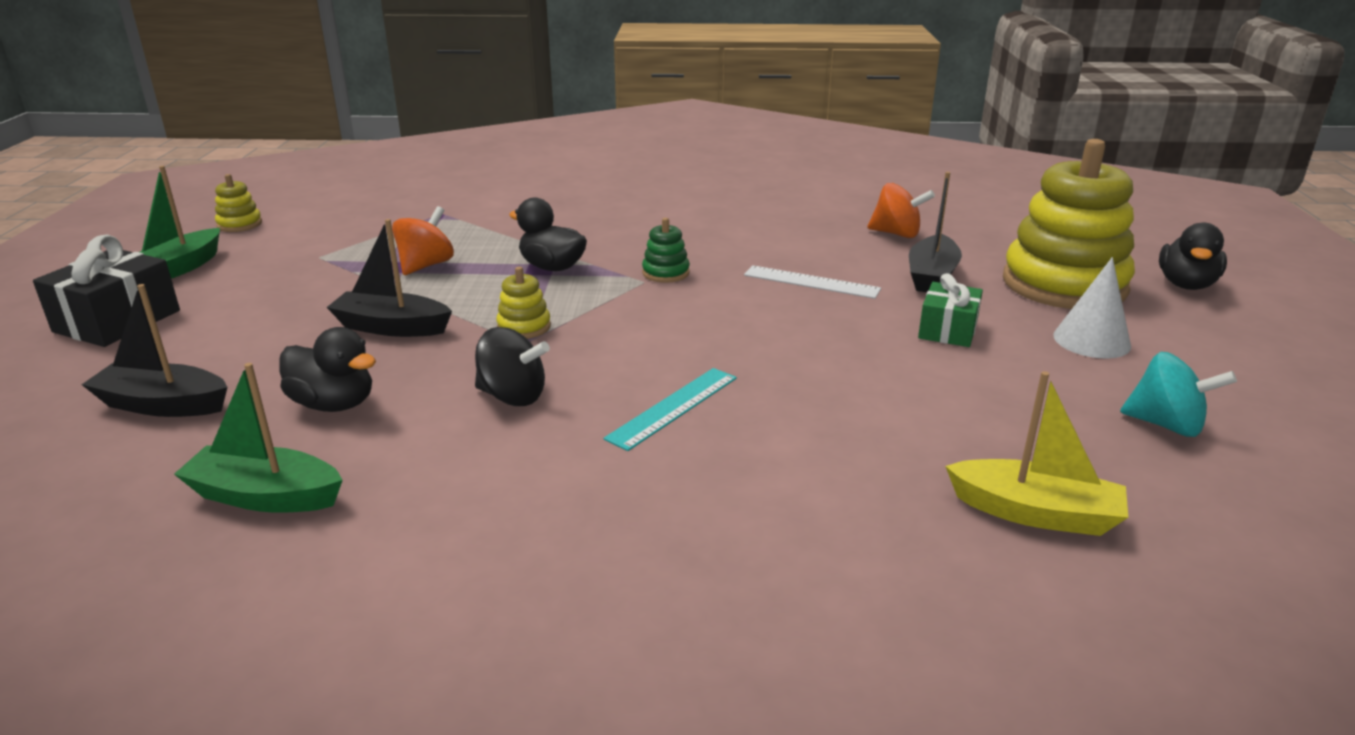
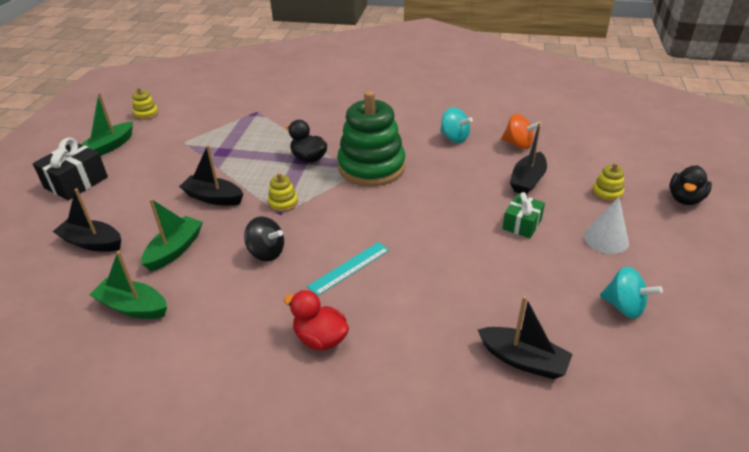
camera: 10 degrees right, 10 degrees up
black duck [279,327,376,412] -> green boat [141,198,203,271]
orange spinning top [392,206,454,275] -> none
green stacking toy [642,218,690,283] -> green stacking toy [337,91,405,186], size x2.46
white ruler [744,265,881,299] -> none
yellow boat [945,371,1128,536] -> black boat [478,296,573,379]
yellow stacking toy [1003,139,1135,309] -> yellow stacking toy [592,163,624,202], size x0.41
none -> red duck [284,290,349,350]
none -> turquoise spinning top [440,107,473,143]

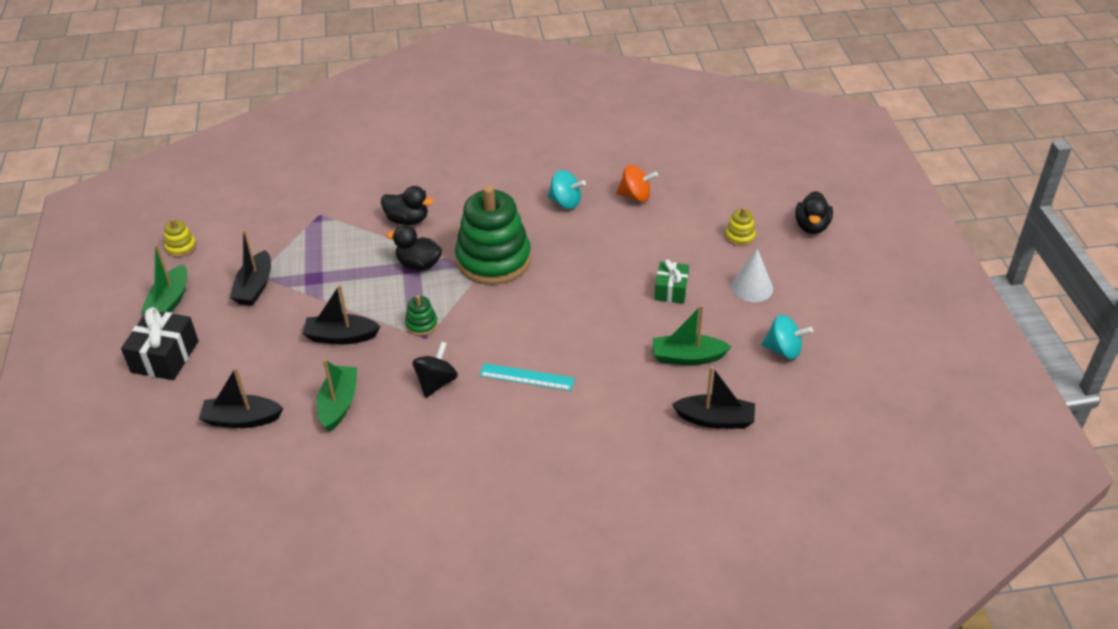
camera: 20 degrees left, 5 degrees up
green boat [89,251,167,319] -> green boat moved to [653,305,732,365]
black spinning top [244,216,284,261] -> black spinning top turned 75 degrees counterclockwise [412,342,458,398]
yellow stacking toy [268,173,298,212] -> green stacking toy [405,295,438,336]
red duck [284,290,349,350] -> none
turquoise ruler [307,242,389,296] -> turquoise ruler turned 75 degrees clockwise [479,363,575,391]
black boat [510,123,547,195] -> black boat moved to [230,229,271,306]
none -> black duck [381,186,434,225]

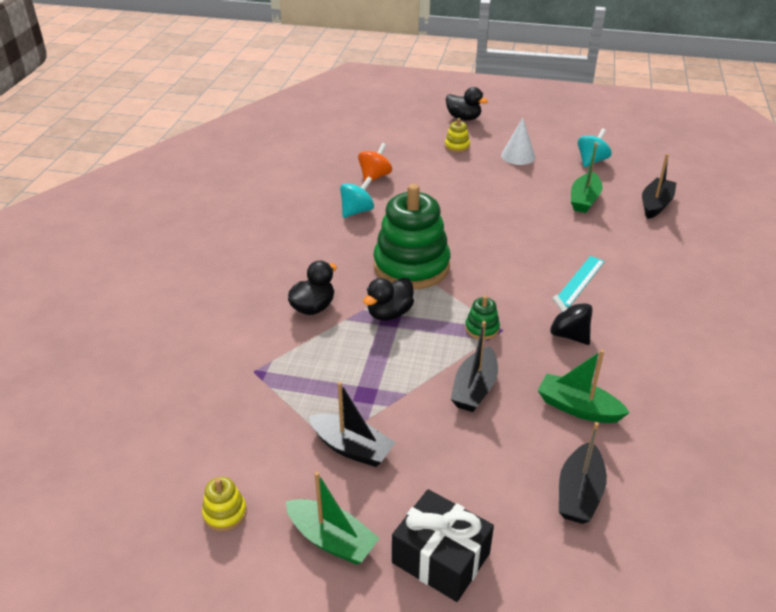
camera: 70 degrees left, 5 degrees down
green gift [655,259,689,304] -> none

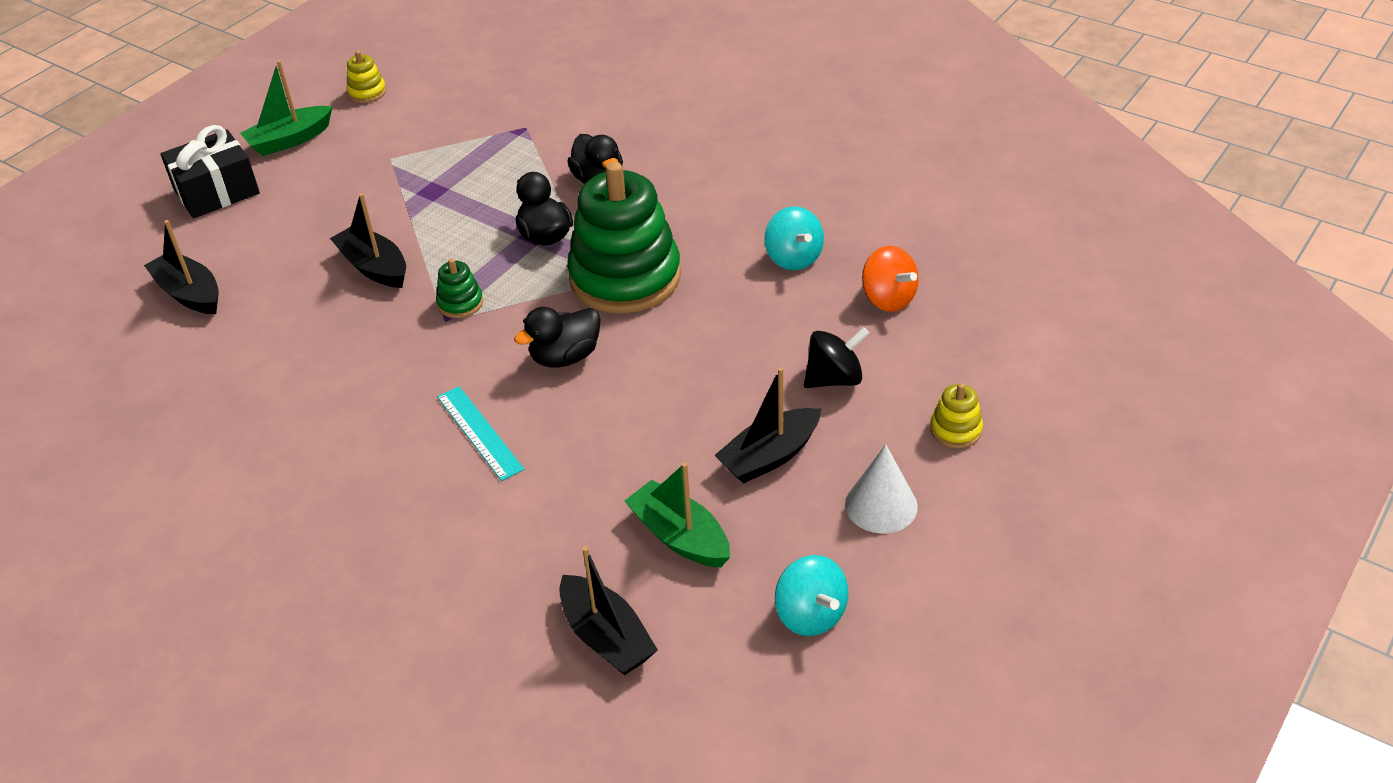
camera: 115 degrees right, 5 degrees up
black boat [309,382,396,467] -> black boat moved to [715,367,821,484]
black duck [446,87,488,121] -> black duck moved to [514,307,601,368]
green boat [538,350,630,423] -> none
black spinning top [550,295,593,345] -> black spinning top moved to [804,327,870,388]

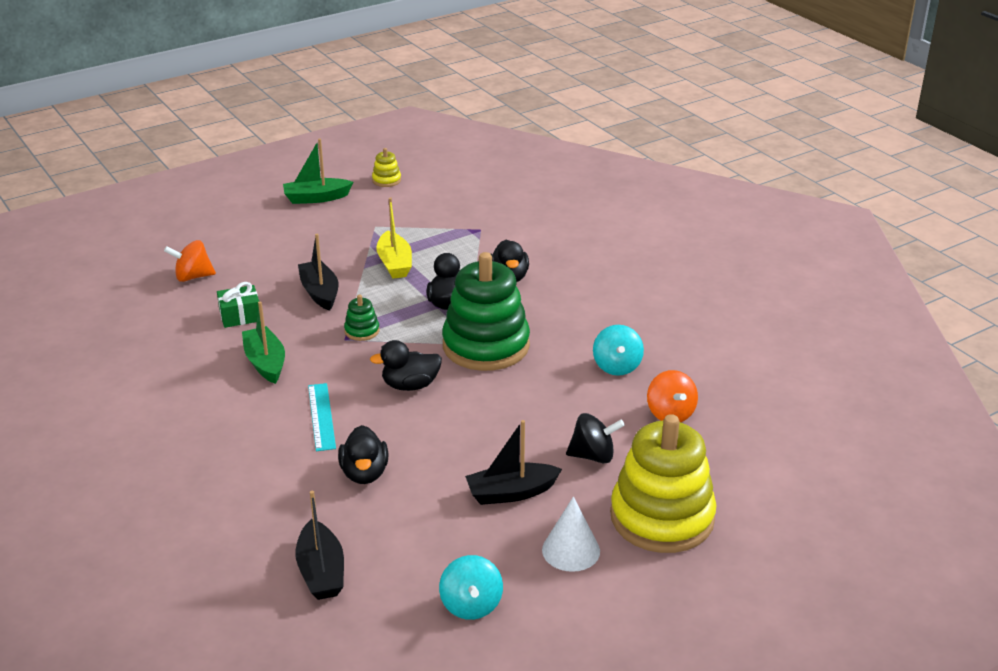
camera: 20 degrees right, 10 degrees down
black boat [144,220,219,314] -> orange spinning top [164,240,216,282]
black gift [161,125,260,218] -> none
green boat [625,462,730,567] -> green boat moved to [242,301,285,384]
yellow stacking toy [930,383,983,448] -> yellow stacking toy [610,414,717,553], size x2.46
none -> green gift [217,282,259,328]
none -> black duck [338,425,388,484]
none -> yellow boat [376,197,412,279]

